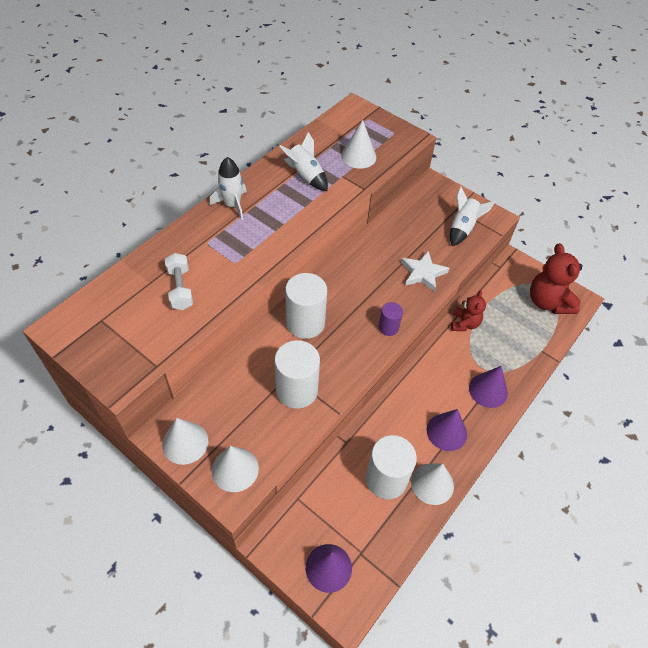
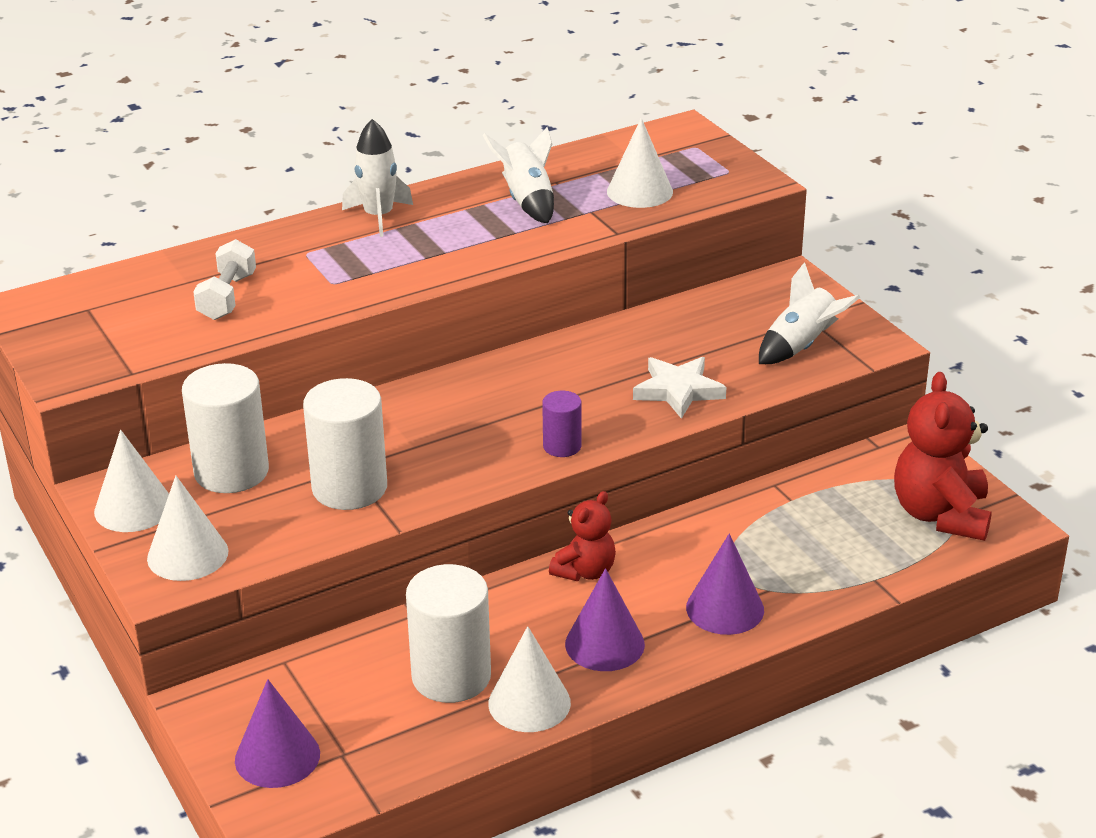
camera: 25 degrees right, 20 degrees down
white cylinder [285,273,327,339] -> white cylinder moved to [182,363,269,493]
red teddy bear [451,290,486,331] -> red teddy bear moved to [549,491,616,581]

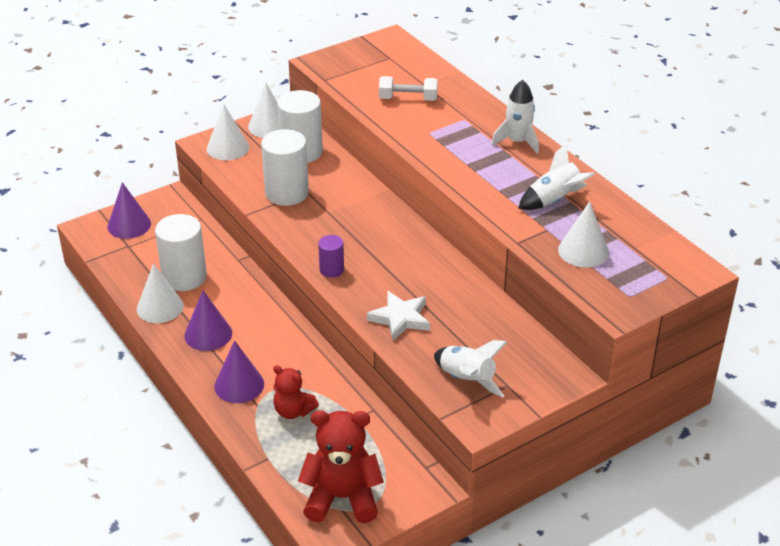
camera: 85 degrees right, 5 degrees up
red teddy bear [549,491,616,581] -> red teddy bear moved to [273,365,319,419]

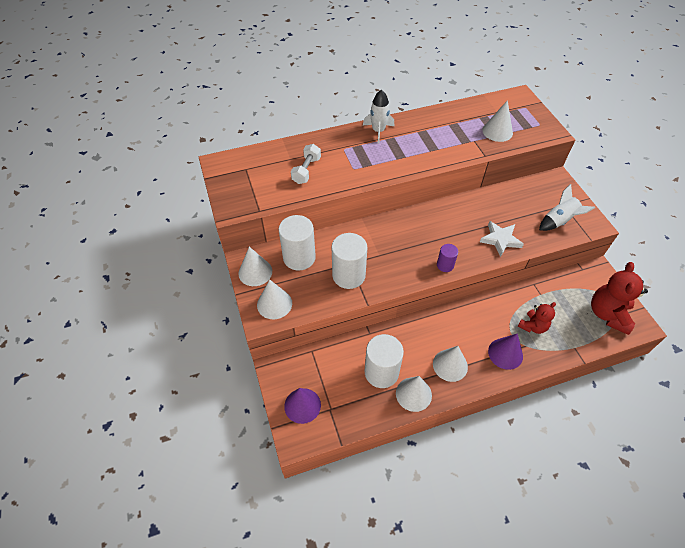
camera: 75 degrees left, 15 degrees up
purple cone [184,290,232,351] -> white cone [433,346,468,382]
white rocket [518,144,595,210] -> none

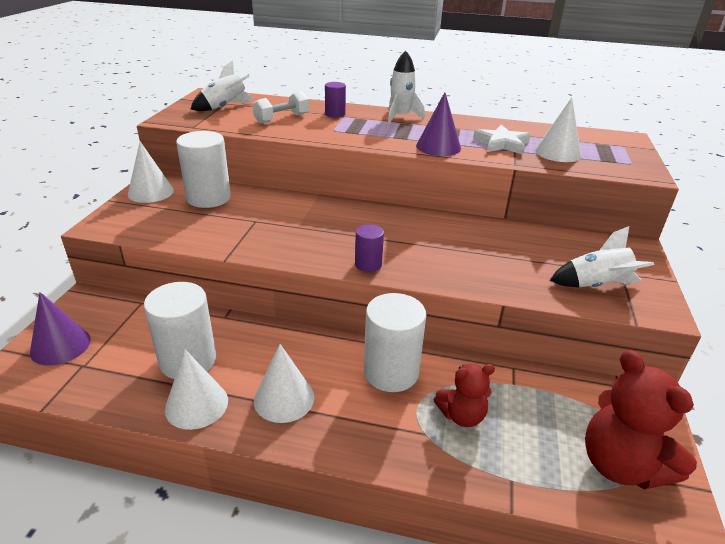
camera: 30 degrees right, 20 degrees down
white cone [257,280,292,320] -> none
white cylinder [332,233,367,289] -> white cylinder moved to [364,293,426,392]
white star [480,221,524,257] -> white star moved to [473,125,531,154]
purple cone [488,333,523,370] -> purple cone moved to [416,92,461,156]
red teddy bear [591,262,648,335] -> red teddy bear turned 75 degrees counterclockwise [585,350,697,490]
none -> white rocket [191,60,254,111]
none -> purple cylinder [325,82,346,118]

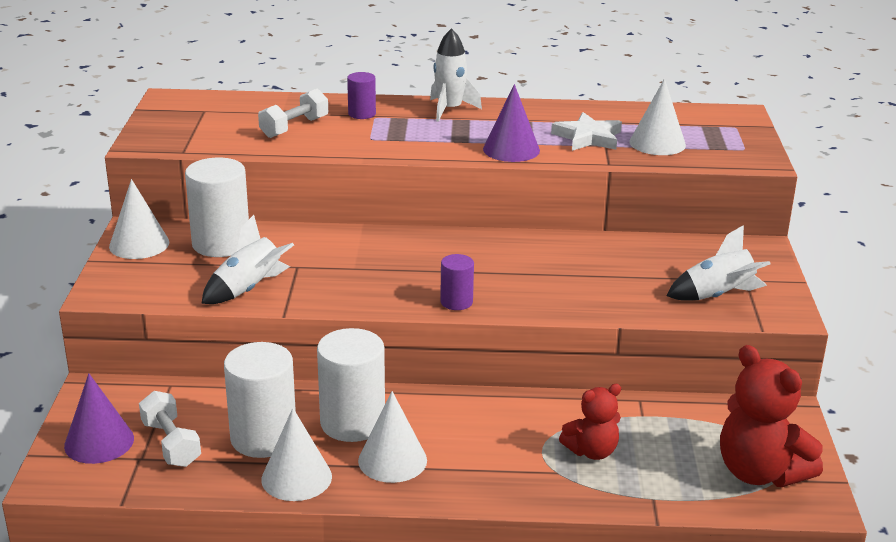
camera: 10 degrees left, 5 degrees down
white rocket [191,60,254,111] -> white rocket moved to [201,215,294,304]
white cylinder [364,293,426,392] -> white cylinder moved to [317,328,385,442]
none -> white dumbbell [139,391,201,467]

